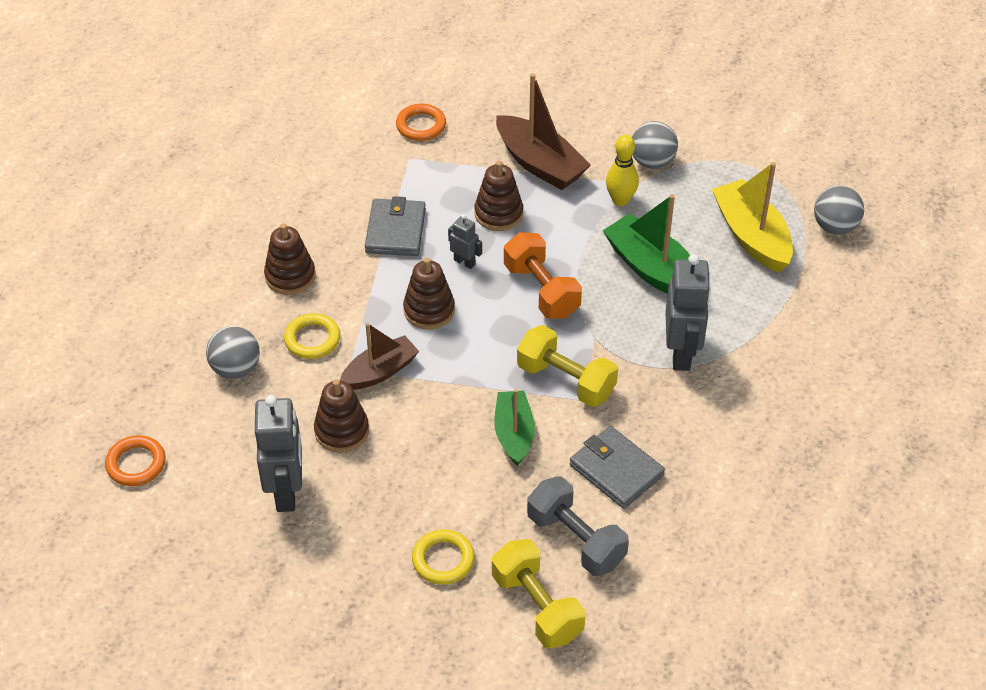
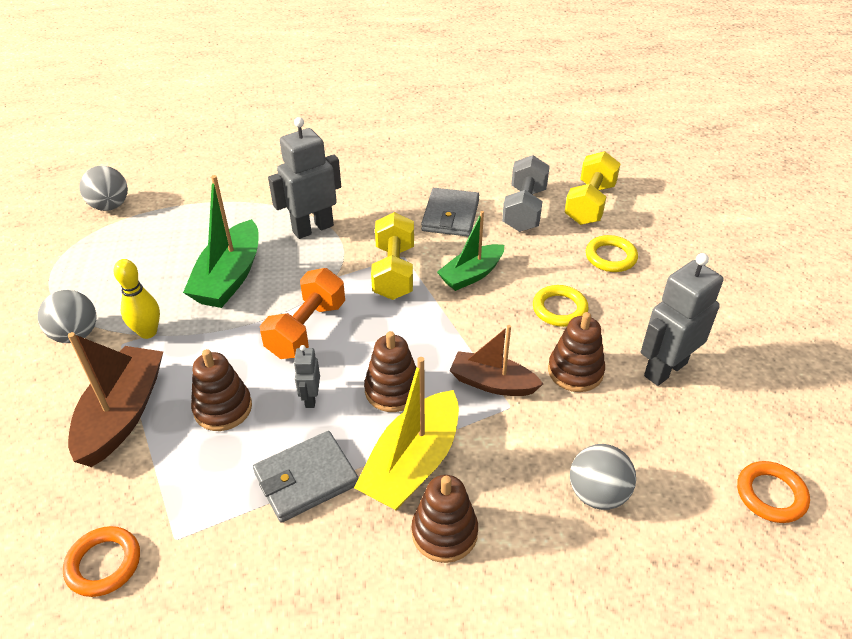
camera: 125 degrees left, 5 degrees down
yellow ring [284,313,340,359] -> yellow ring moved to [533,285,588,327]
yellow boat [712,162,793,273] -> yellow boat moved to [354,357,459,510]

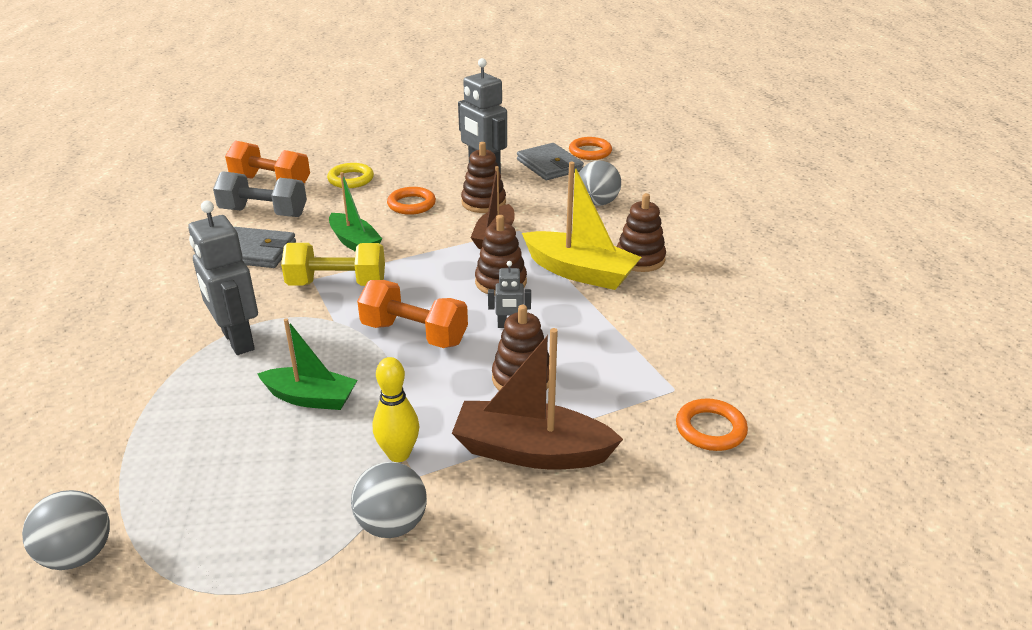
camera: 90 degrees left, 10 degrees down
green boat [183,175,259,308] -> green boat [257,318,357,410], size x0.67
grey wallet [253,431,359,523] -> grey wallet moved to [517,143,584,180]
yellow ring [533,285,588,327] -> orange ring [387,187,436,215]
yellow dumbbell [565,151,621,225] -> orange dumbbell [225,140,310,184]

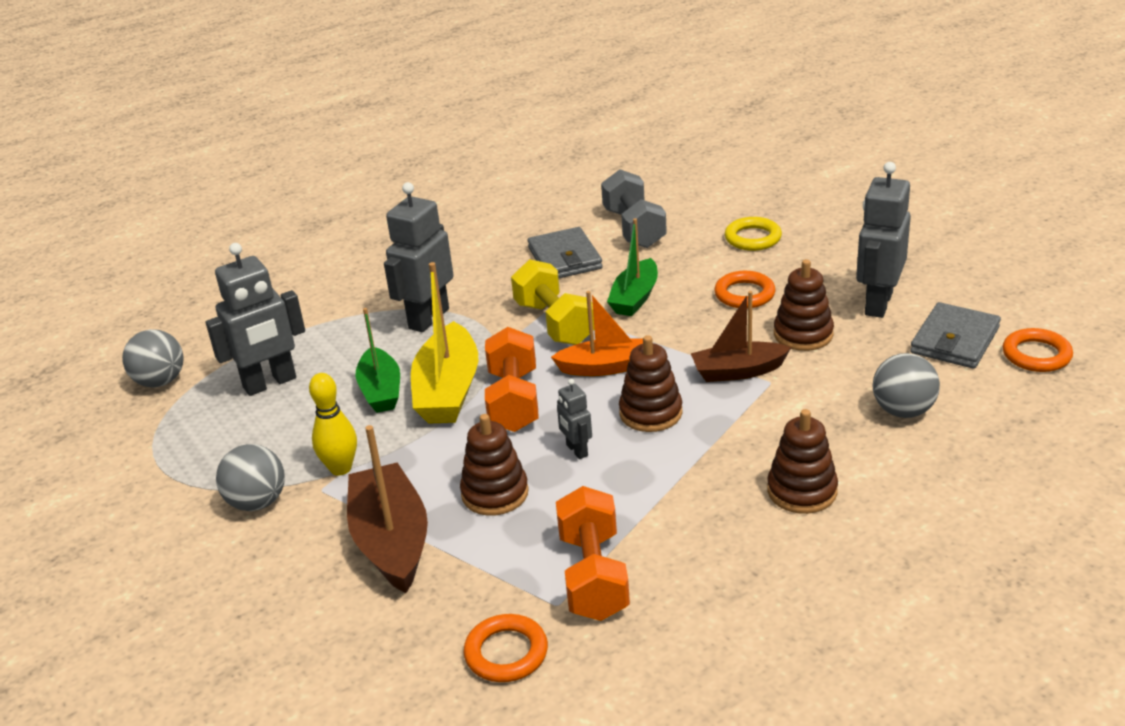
camera: 65 degrees right, 0 degrees up
orange dumbbell [225,140,310,184] -> orange dumbbell moved to [556,486,630,621]
yellow boat [522,162,641,290] -> yellow boat moved to [411,262,478,424]
none -> grey robot [206,243,305,396]
none -> orange boat [551,291,643,376]

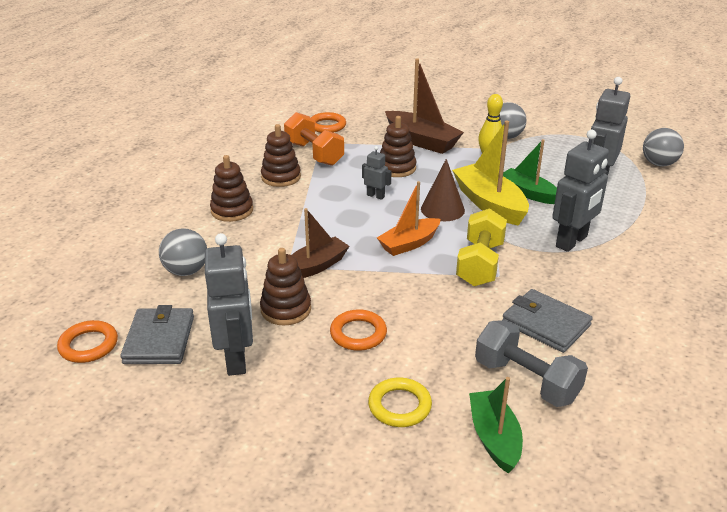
camera: 145 degrees right, 0 degrees up
grey robot [384,182,454,332] -> grey robot turned 45 degrees clockwise [552,130,609,252]
orange dumbbell [485,327,539,432] -> brown cone [421,159,465,221]
yellow dumbbell [511,259,594,345] -> yellow dumbbell turned 75 degrees clockwise [456,208,507,287]
green boat [607,218,658,316] -> green boat moved to [469,377,523,474]
brown stacking toy [619,335,683,432] -> brown stacking toy moved to [261,124,301,187]

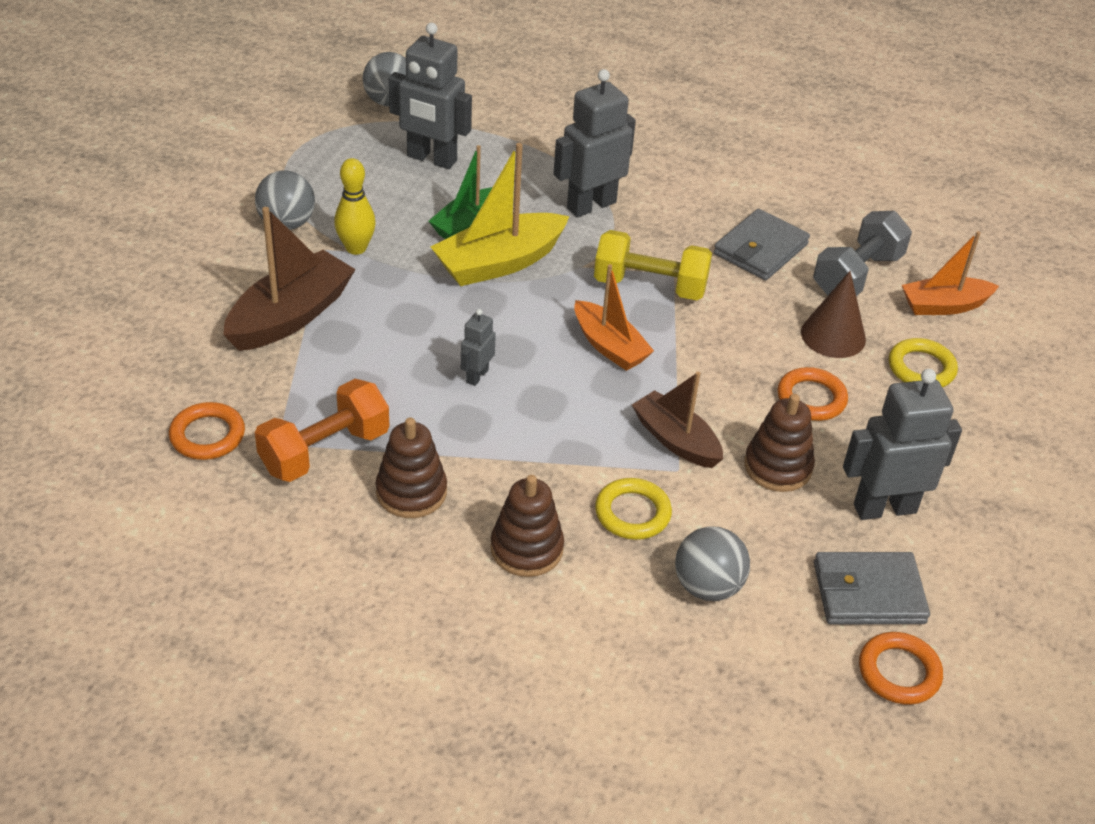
camera: 95 degrees left, 10 degrees up
brown stacking toy [380,116,417,177] -> none
brown cone [421,159,465,221] -> brown cone moved to [801,271,866,358]
green boat [469,377,523,474] -> orange boat [902,231,999,315]
grey robot [552,130,609,252] -> grey robot turned 75 degrees counterclockwise [554,69,636,218]
none -> yellow ring [595,478,672,540]

